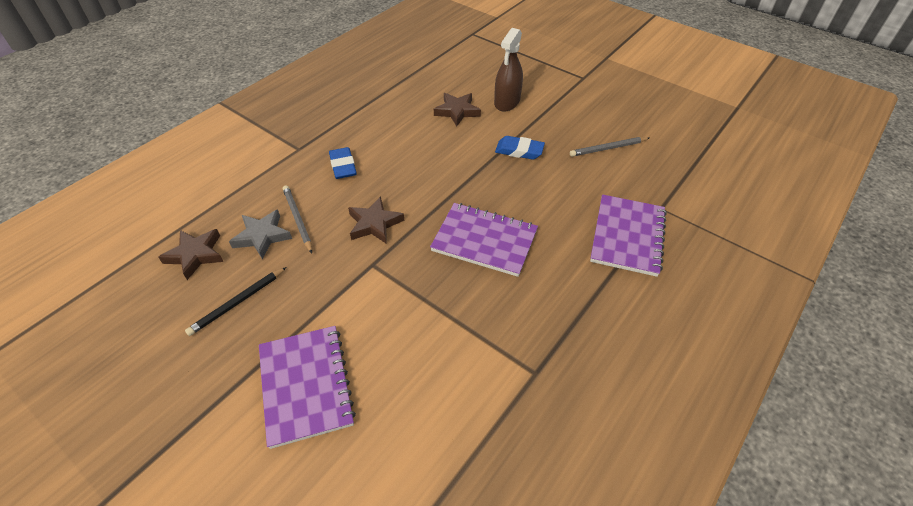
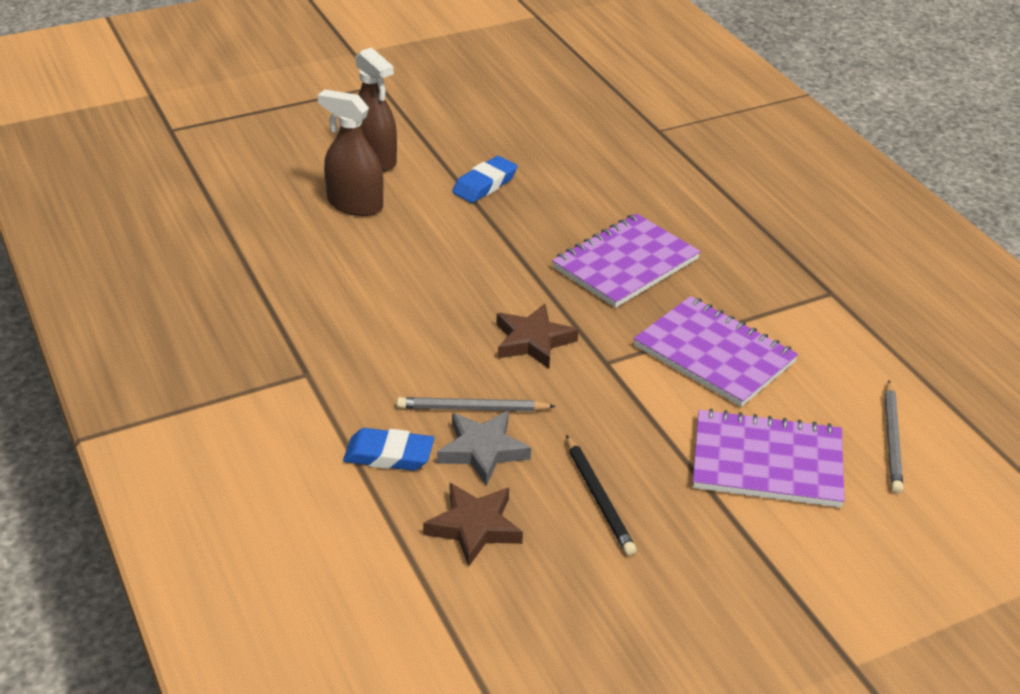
camera: 65 degrees left, 10 degrees down
blue eraser [329,147,357,179] -> blue eraser moved to [343,428,434,471]
brown star [434,93,481,126] -> brown spray bottle [318,89,383,216]
grey pencil [570,137,649,157] -> grey pencil moved to [885,380,903,493]
purple notebook [590,194,667,277] -> purple notebook moved to [634,296,798,407]

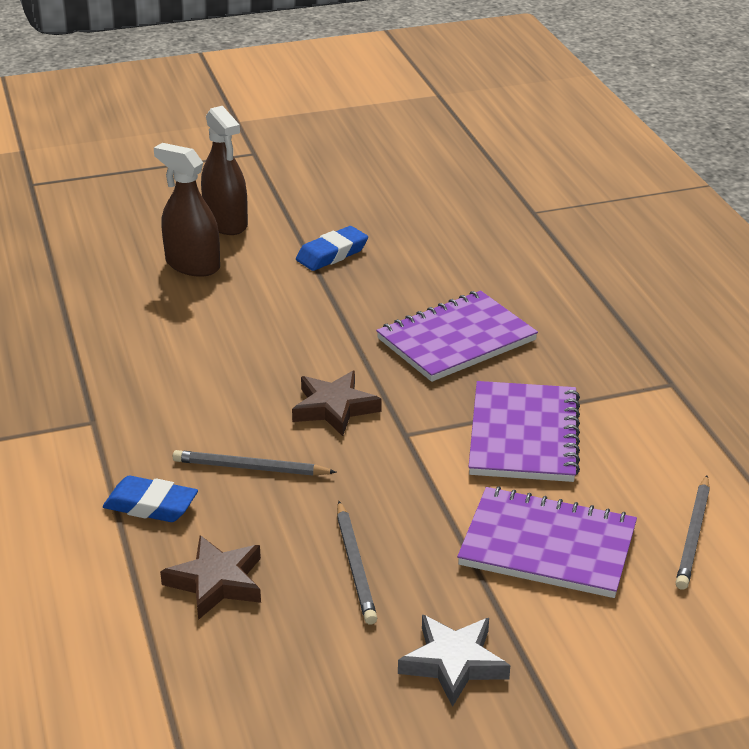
camera: 10 degrees right, 5 degrees down
grey star [437,411,531,486] -> grey star moved to [398,615,510,707]
black pencil [566,435,636,555] -> grey pencil [337,501,377,625]
purple notebook [634,296,798,407] -> purple notebook turned 45 degrees clockwise [468,381,580,482]

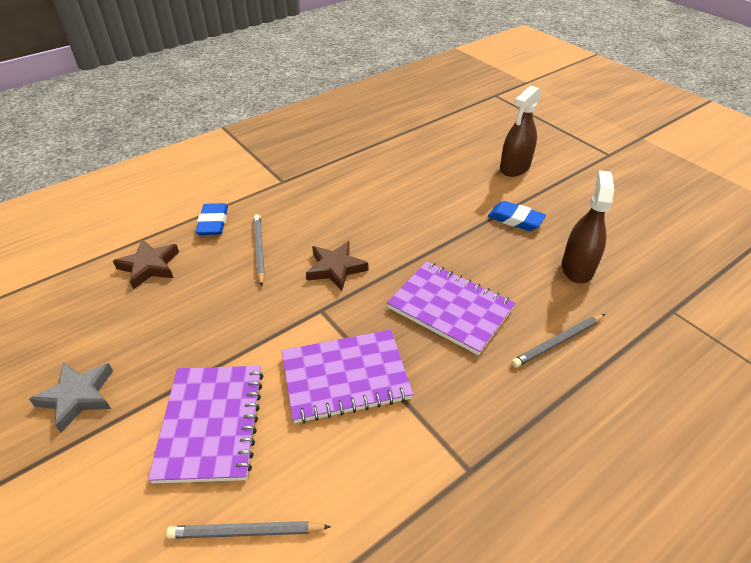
camera: 70 degrees right, 10 degrees up
brown spray bottle [154,143,220,277] -> brown spray bottle moved to [562,170,614,284]
grey pencil [337,501,377,625] -> grey pencil moved to [511,314,605,368]

